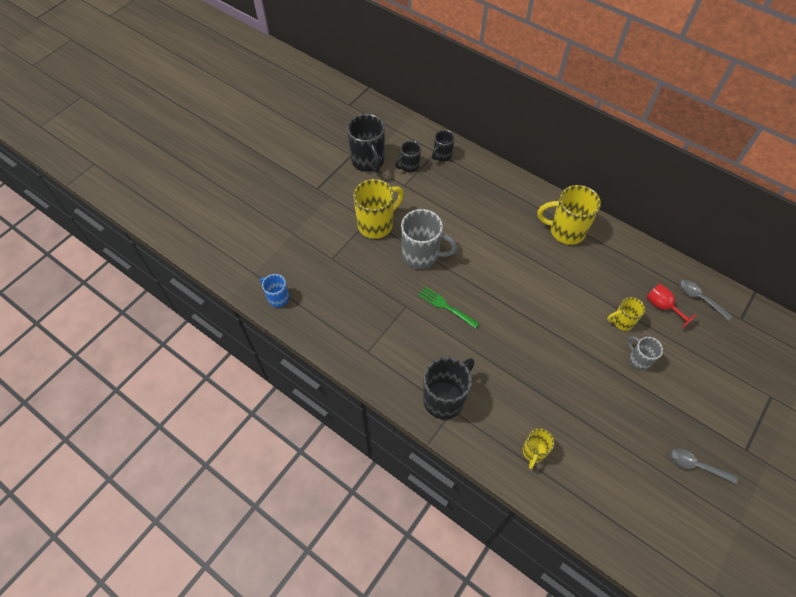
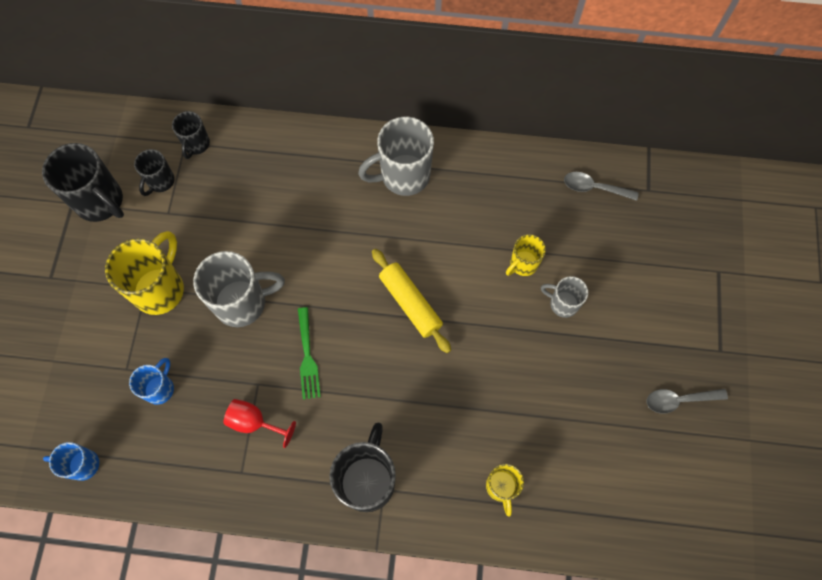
camera: 30 degrees left, 10 degrees up
green fork [418,286,479,329] -> green fork turned 105 degrees counterclockwise [298,307,321,400]
yellow mug [537,185,601,245] -> grey mug [358,117,434,196]
red goblet [646,284,697,329] -> red goblet moved to [223,399,296,448]
none -> blue mug [129,358,174,405]
none -> yellow rolling pin [372,249,451,353]

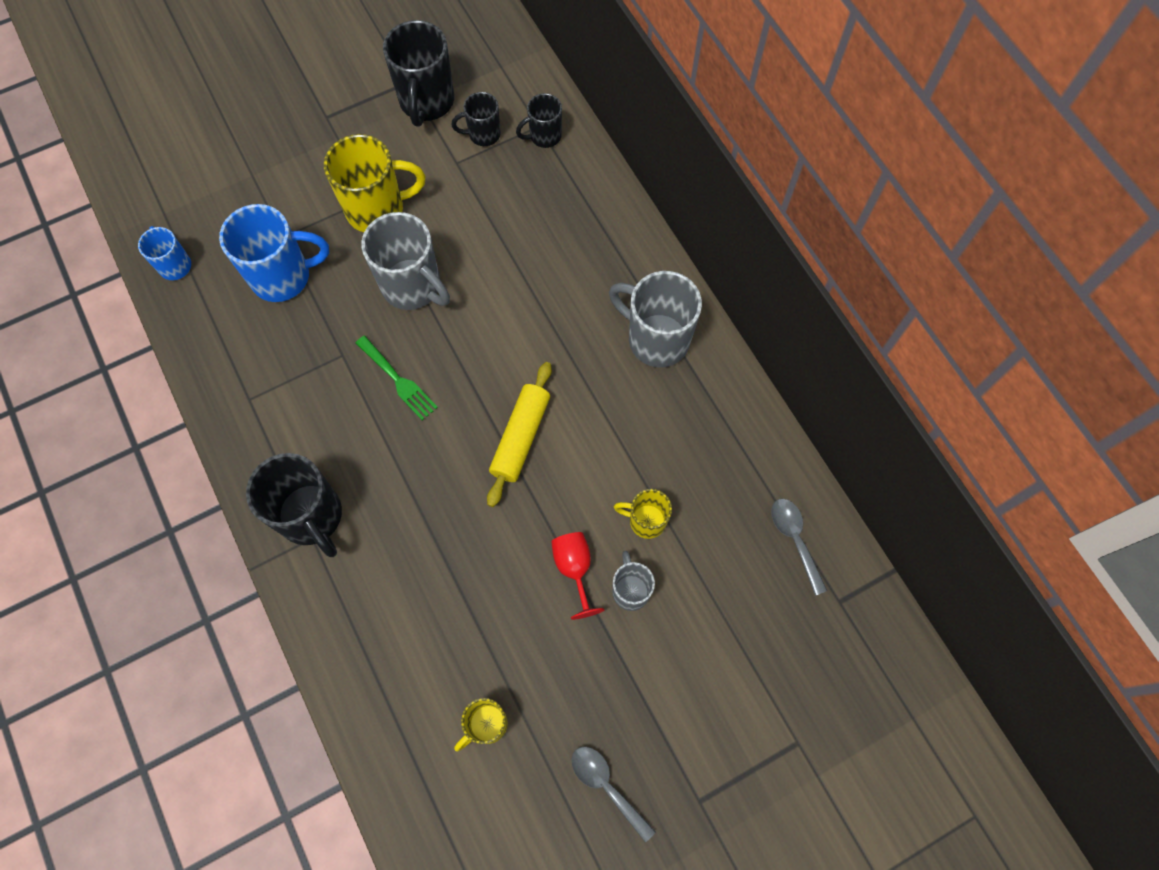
camera: 55 degrees right, 0 degrees up
blue mug [129,358,174,405] -> blue mug [219,204,329,302], size x1.79
red goblet [223,399,296,448] -> red goblet moved to [551,532,604,620]
green fork [298,307,321,400] -> green fork turned 90 degrees counterclockwise [356,336,438,420]
black mug [330,423,396,512] -> black mug turned 75 degrees clockwise [246,453,342,557]
yellow mug [486,464,524,517] -> yellow mug moved to [454,698,508,752]

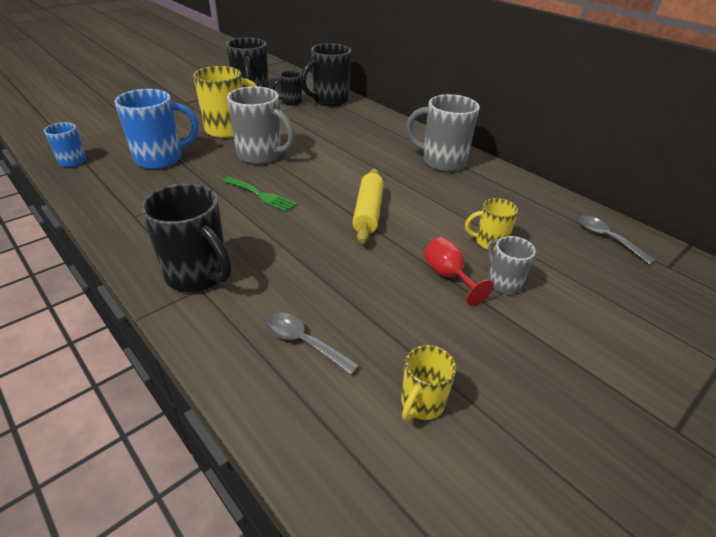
camera: 15 degrees left, 30 degrees down
black mug [516,93,562,148] -> black mug [300,43,351,107], size x1.79
grey spoon [571,746,656,842] -> grey spoon moved to [266,313,359,375]

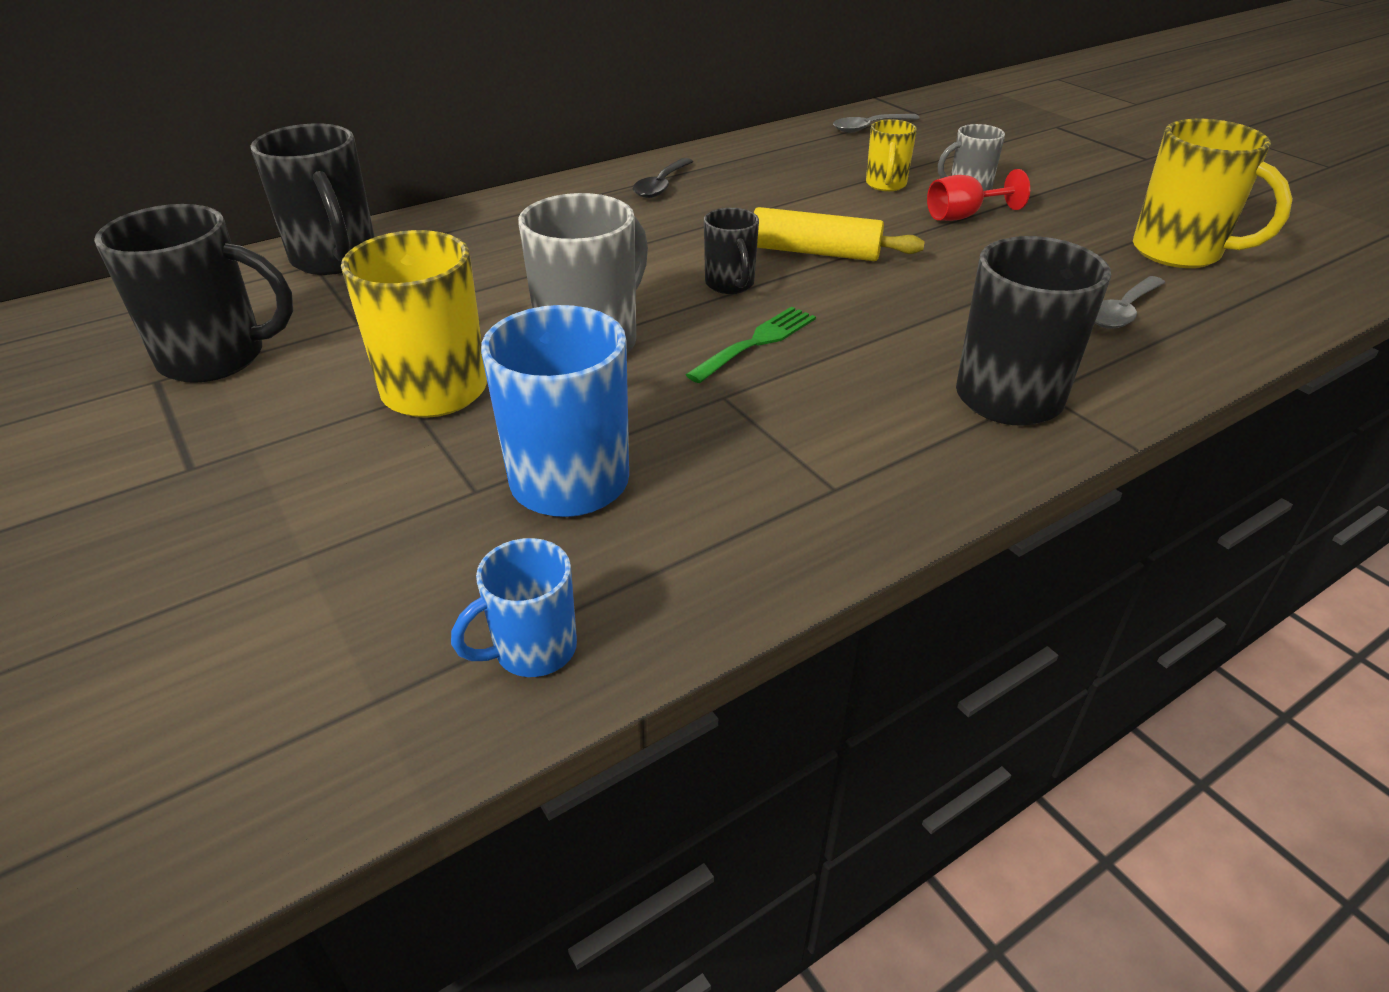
camera: 80 degrees left, 0 degrees up
black mug [272,71,302,106] -> black mug moved to [704,208,759,294]
yellow mug [401,345,456,421] -> yellow mug [1133,119,1293,268], size x1.79
grey mug [406,94,480,172] -> black spoon [633,158,693,198]

